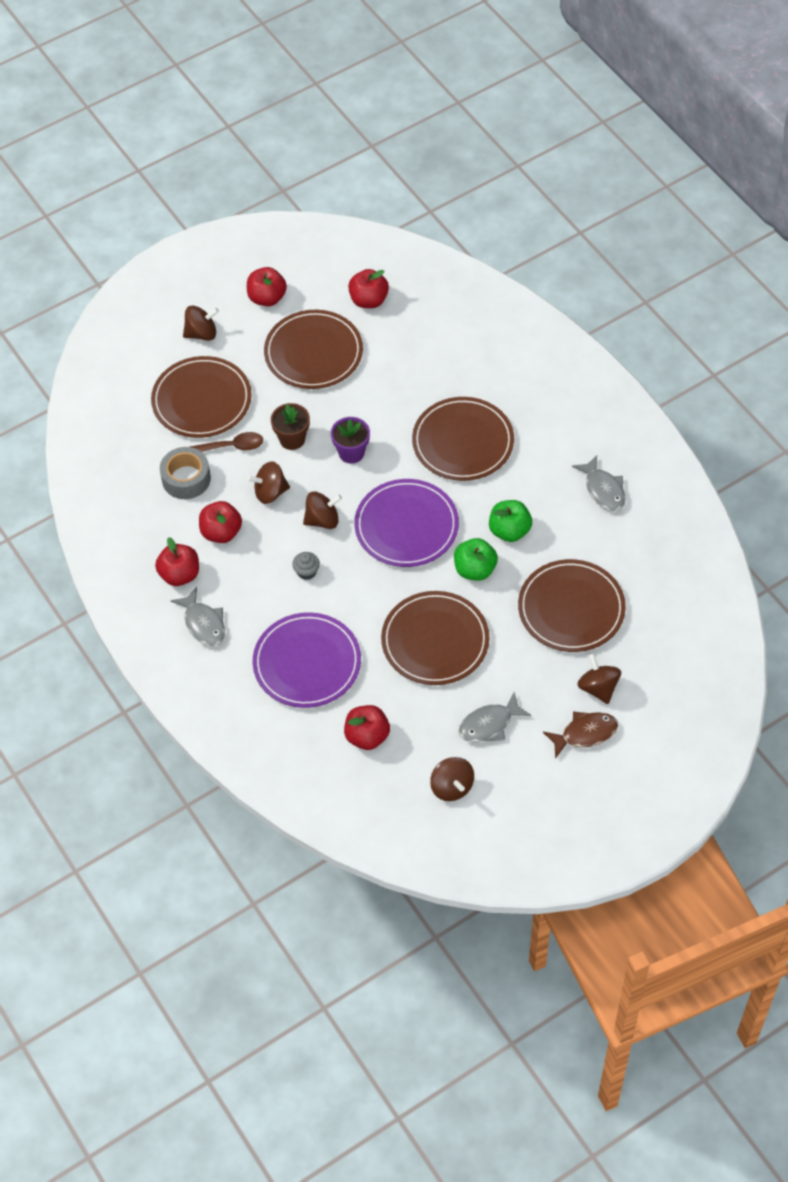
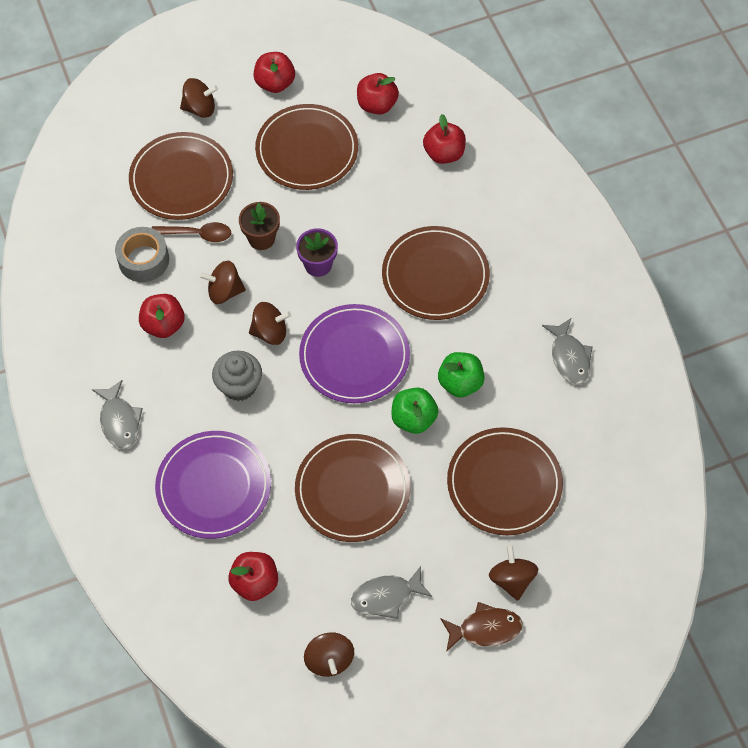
camera: 10 degrees right, 5 degrees up
red apple [155,537,199,586] -> red apple moved to [423,114,466,164]
grey cupcake [292,552,320,580] -> grey cupcake [212,351,262,401], size x1.71

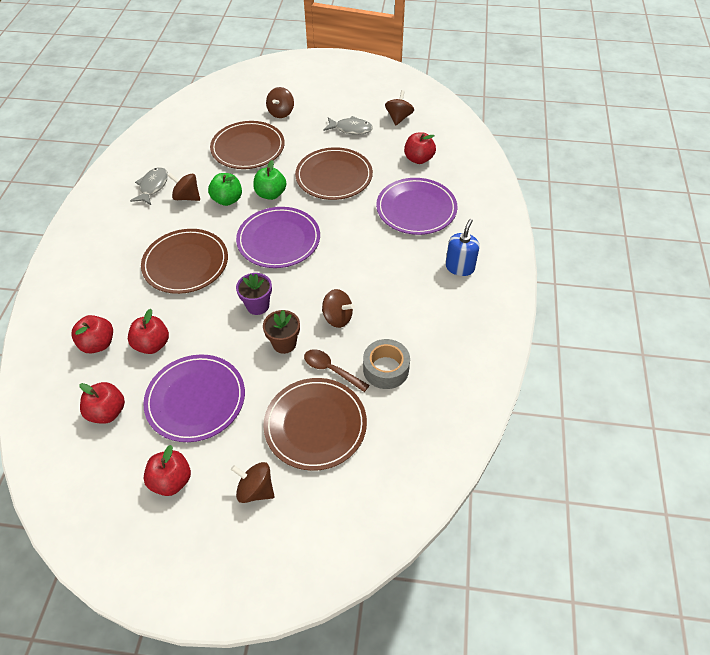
camera: 150 degrees left, 10 degrees down
grey fish [92,380,143,449] -> blue soap dispenser [445,219,480,276]
red apple [139,294,185,338] -> red apple moved to [128,309,169,354]
grey cupcake [212,351,262,401] -> none
brown spinning top [249,302,291,345] -> brown spinning top moved to [168,173,200,201]
brown plate [255,104,358,190] -> purple plate [143,354,245,442]
brown fish [440,602,523,652] -> none

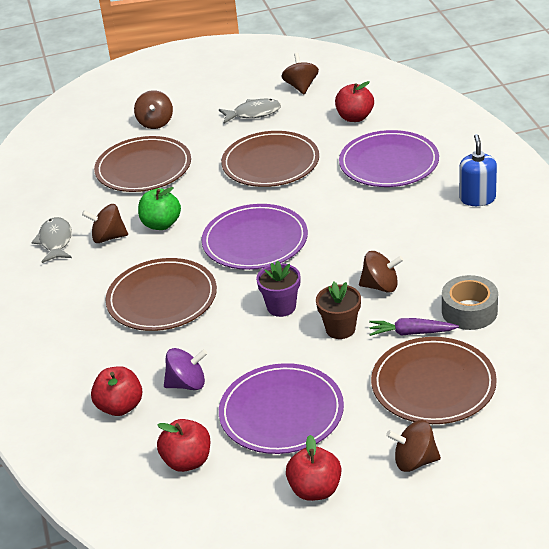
camera: 20 degrees left, 15 degrees down
red apple [128,309,169,354] -> purple spinning top [164,348,208,390]
green apple [253,160,286,200] -> none
brown spoon [304,349,369,392] -> purple carrot [369,318,459,336]

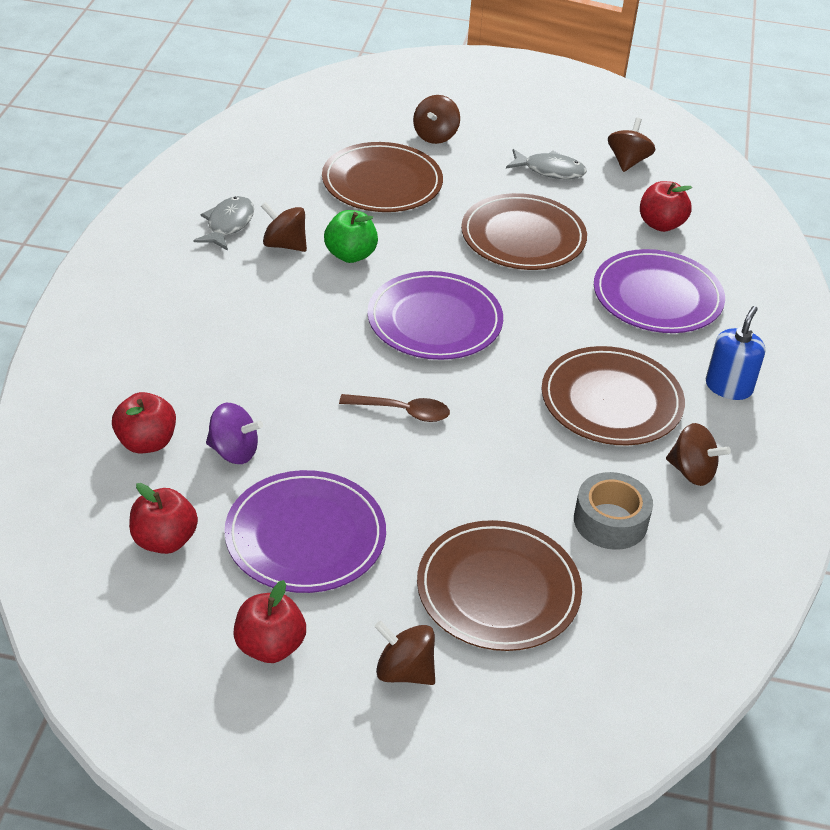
camera: 20 degrees right, 5 degrees up
brown plate [106,258,217,331] -> brown plate moved to [542,346,685,445]
purple flower pot [256,261,300,317] -> brown spoon [339,394,450,422]
brown flower pot [316,282,361,339] -> none
brown spinning top [359,251,403,293] -> brown spinning top moved to [666,423,731,486]
purple carrot [369,318,459,336] -> none

